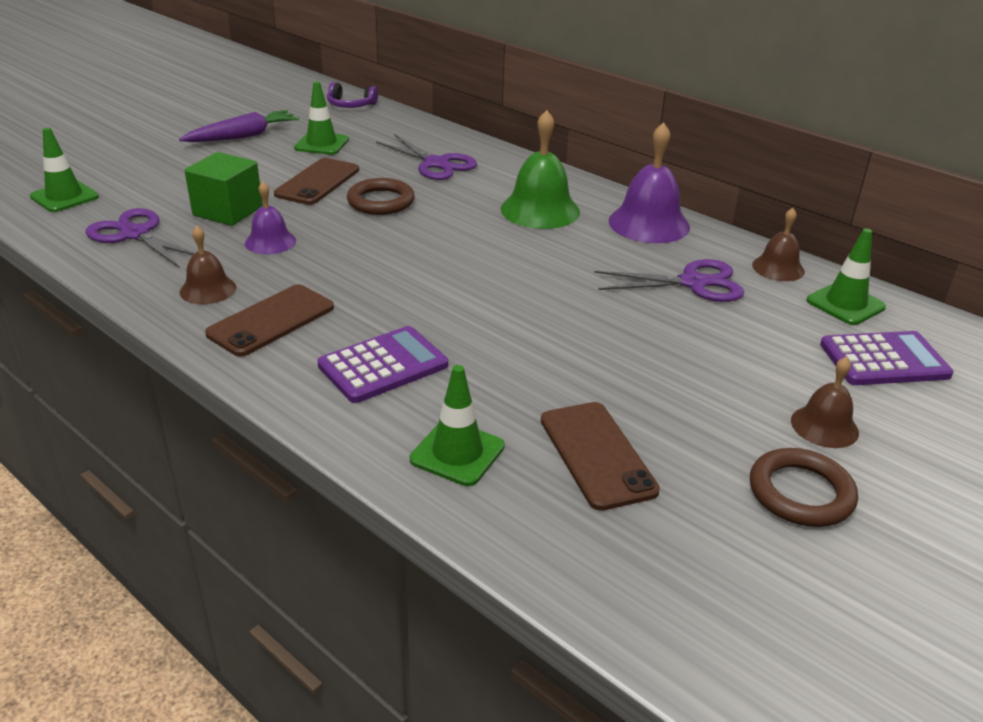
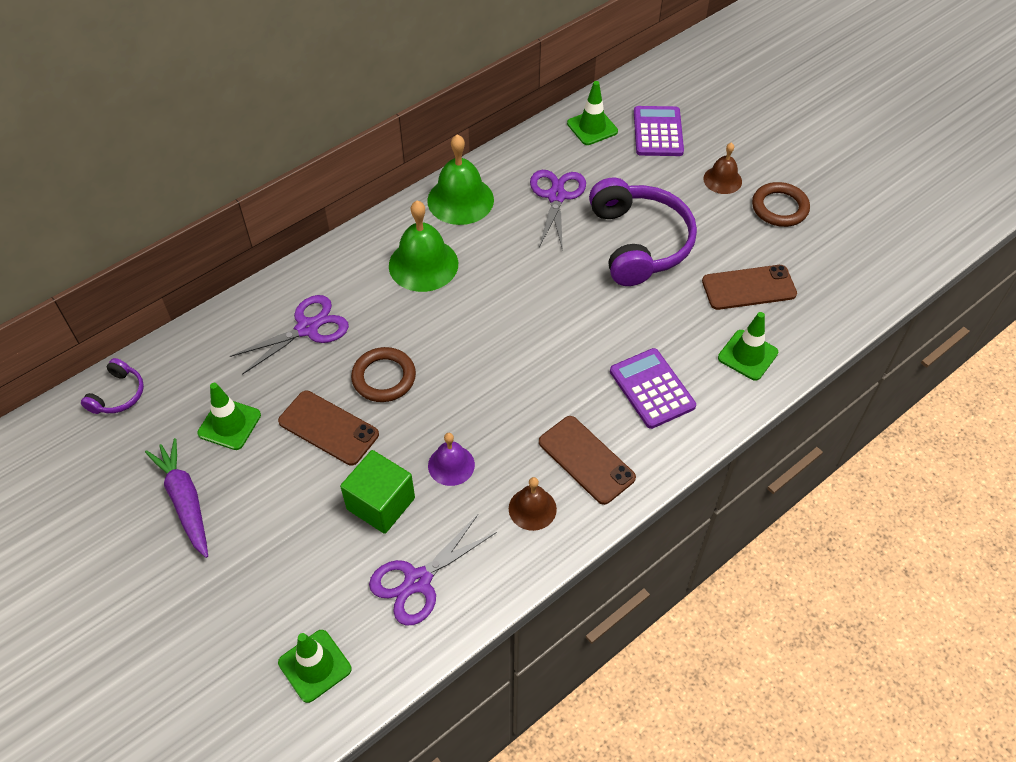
camera: 80 degrees left, 20 degrees up
purple bell [608,122,690,243] -> green bell [427,134,494,225]
brown bell [752,208,805,281] -> none
none -> purple headphones [589,178,697,286]

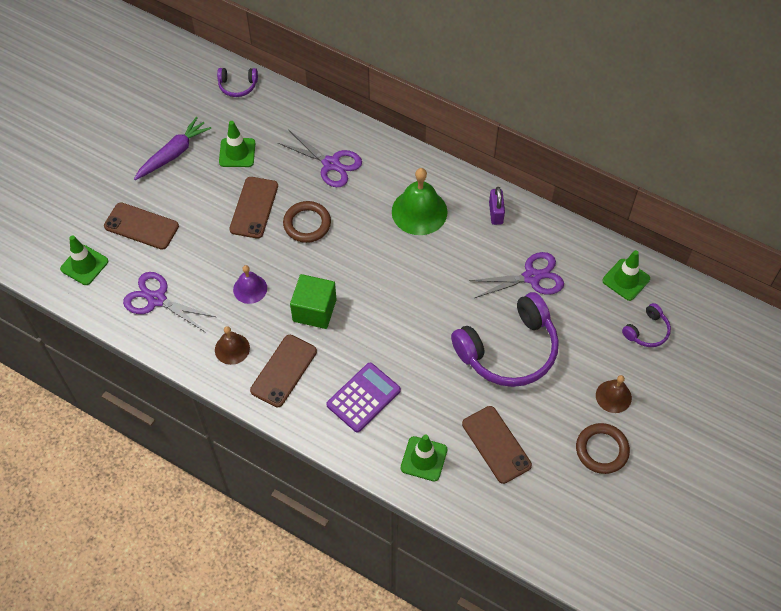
camera: 70 degrees right, 5 degrees up
green cube [340,450,415,534] -> green cube moved to [290,274,336,329]
green bell [427,134,494,225] -> purple padlock [489,187,505,225]
purple calculator [634,106,684,156] -> purple headphones [622,303,671,347]
none -> brown phone [104,202,179,250]

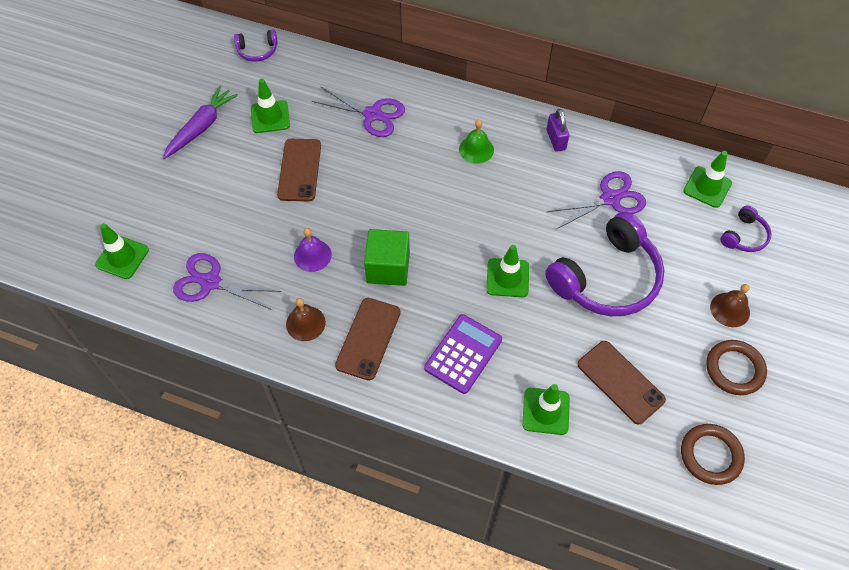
camera: 10 degrees left, 0 degrees up
brown phone [104,202,179,250] -> none
brown ring [283,201,331,243] -> brown ring moved to [681,424,745,485]
green bell [392,168,448,235] -> green bell [459,119,494,164], size x0.59
none -> green traffic cone [486,245,529,297]

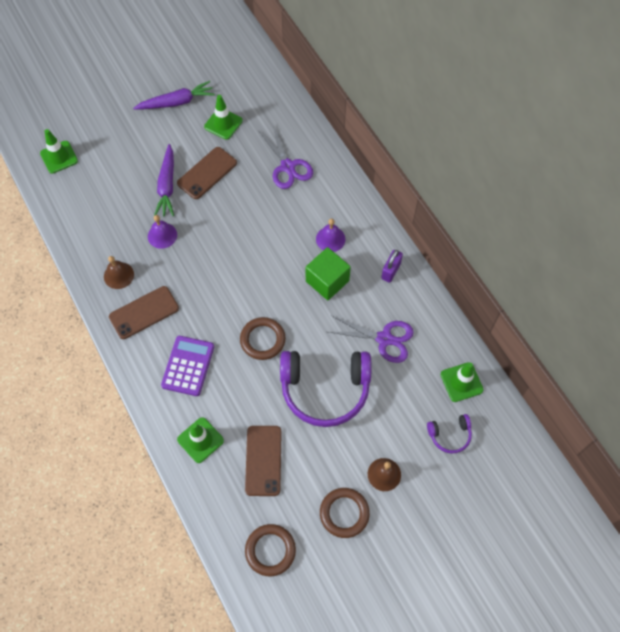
camera: 40 degrees right, 5 degrees up
purple scissors [173,253,281,310] -> none
purple headphones [234,30,278,62] -> none
green cube [364,229,410,286] -> green cube moved to [306,247,351,300]
purple calculator [424,314,502,394] -> purple calculator turned 60 degrees counterclockwise [161,336,214,396]
green bell [459,119,494,164] -> purple bell [316,219,345,252]
green traffic cone [486,245,529,297] -> brown ring [240,317,286,360]
none -> purple carrot [154,144,174,217]

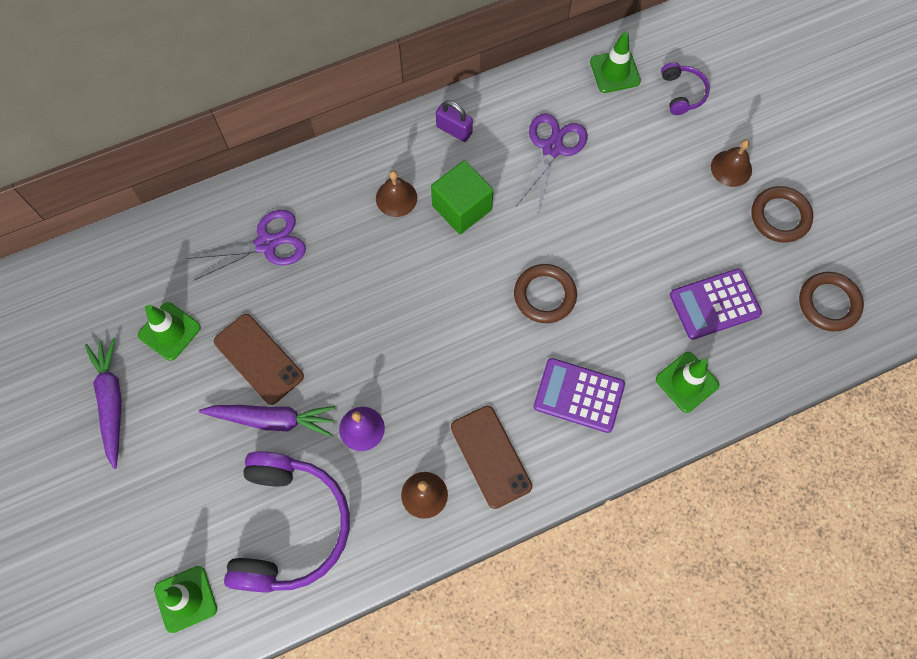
camera: 85 degrees left, 5 degrees up
brown phone [245,426,282,496] -> purple calculator [670,268,762,340]
purple headphones [280,351,371,427] -> purple headphones moved to [224,451,350,593]
purple bell [316,219,345,252] -> brown bell [376,170,417,217]

